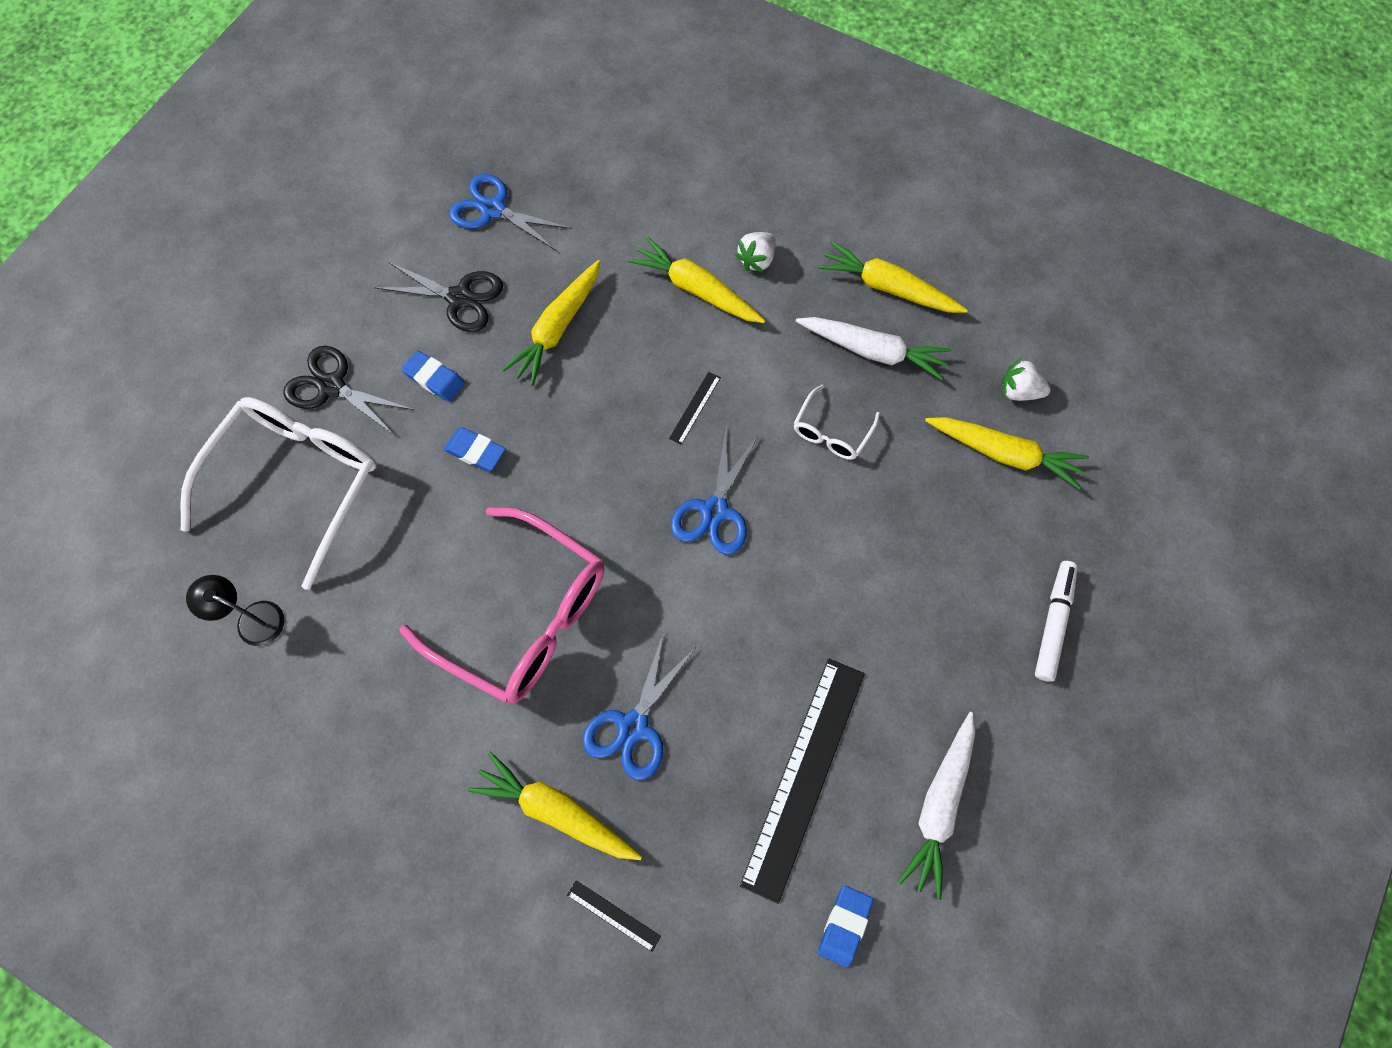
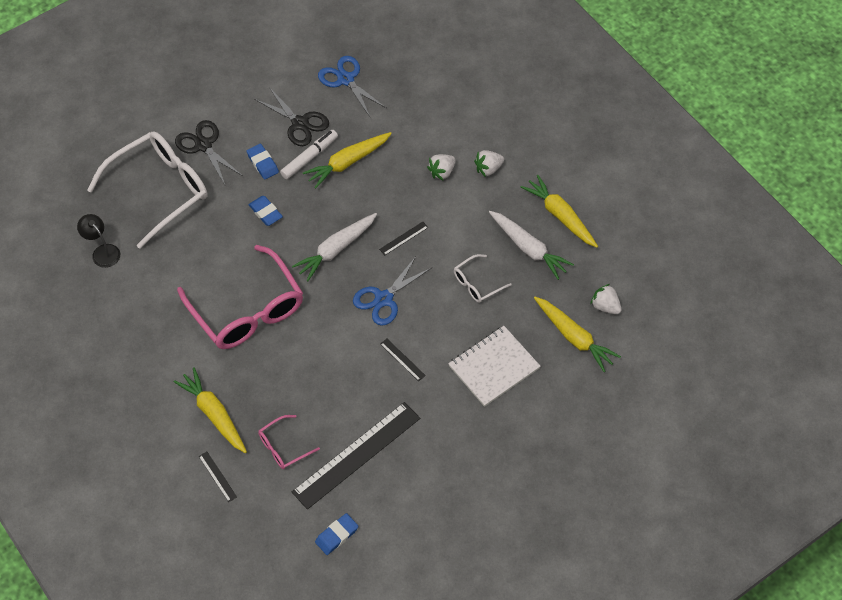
camera: 25 degrees right, 10 degrees down
blue scissors [582,632,696,780] -> none
yellow carrot [628,237,765,323] -> white strawberry [427,154,455,180]
white carrot [898,712,975,900] -> white carrot moved to [292,213,377,281]
white marker [1035,561,1078,682] -> white marker moved to [280,130,338,179]
none -> pink glasses [258,415,320,469]
none -> black ruler [380,339,426,381]
none -> white notebook [448,326,541,407]

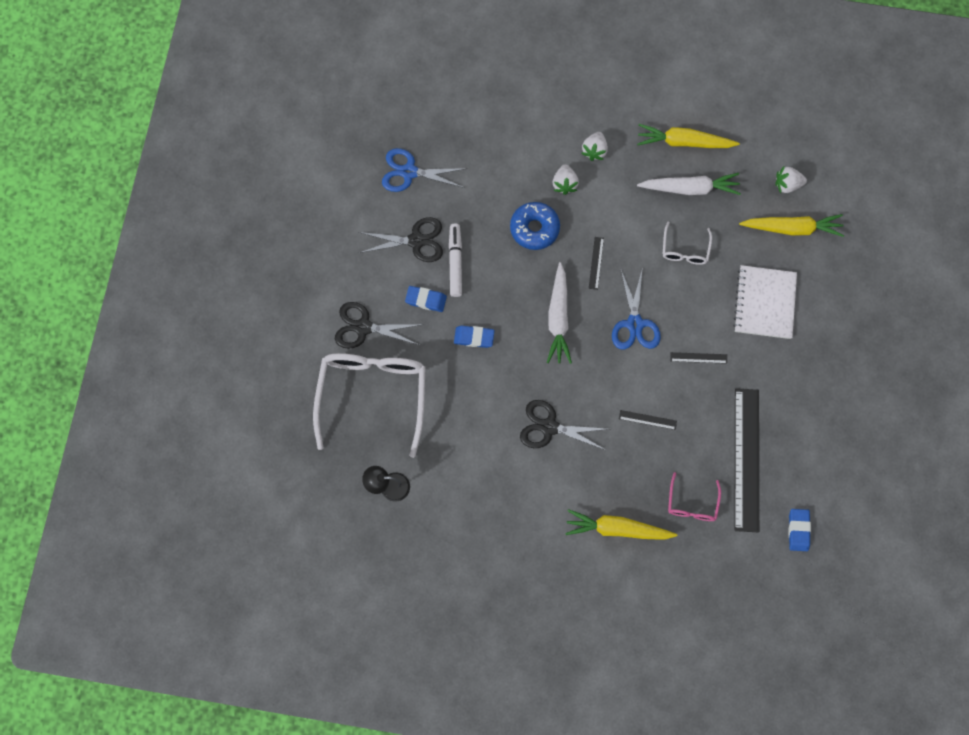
camera: 45 degrees left, 15 degrees up
pink glasses [177,245,303,349] -> black scissors [520,400,608,450]
black ruler [199,452,237,502] -> black ruler moved to [619,410,677,430]
yellow carrot [303,132,392,189] -> none
none -> blue donut [510,202,560,250]

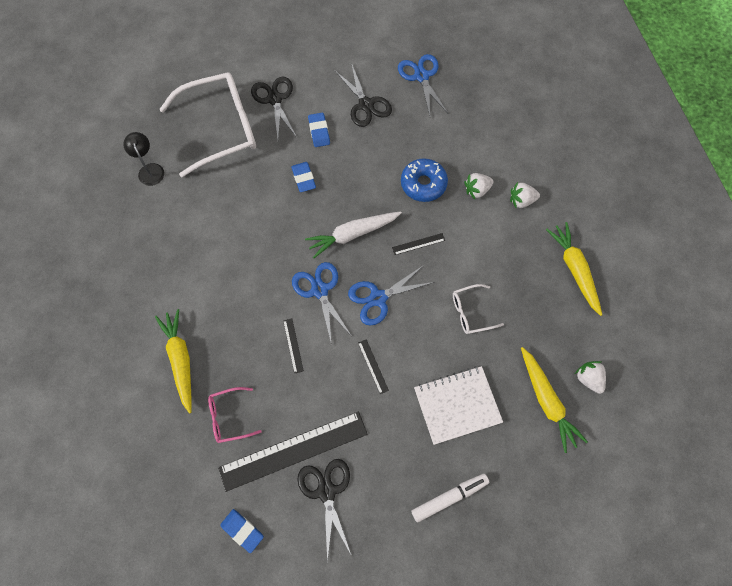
camera: 65 degrees right, 5 degrees down
white marker [449,224,462,297] -> white marker moved to [411,474,489,523]
black scissors [520,400,608,450] -> black scissors moved to [297,459,351,562]
white carrot [637,173,741,195] -> none
blue eraser [789,509,811,551] -> blue eraser turned 60 degrees clockwise [221,509,264,553]
none -> blue scissors [292,262,351,345]

